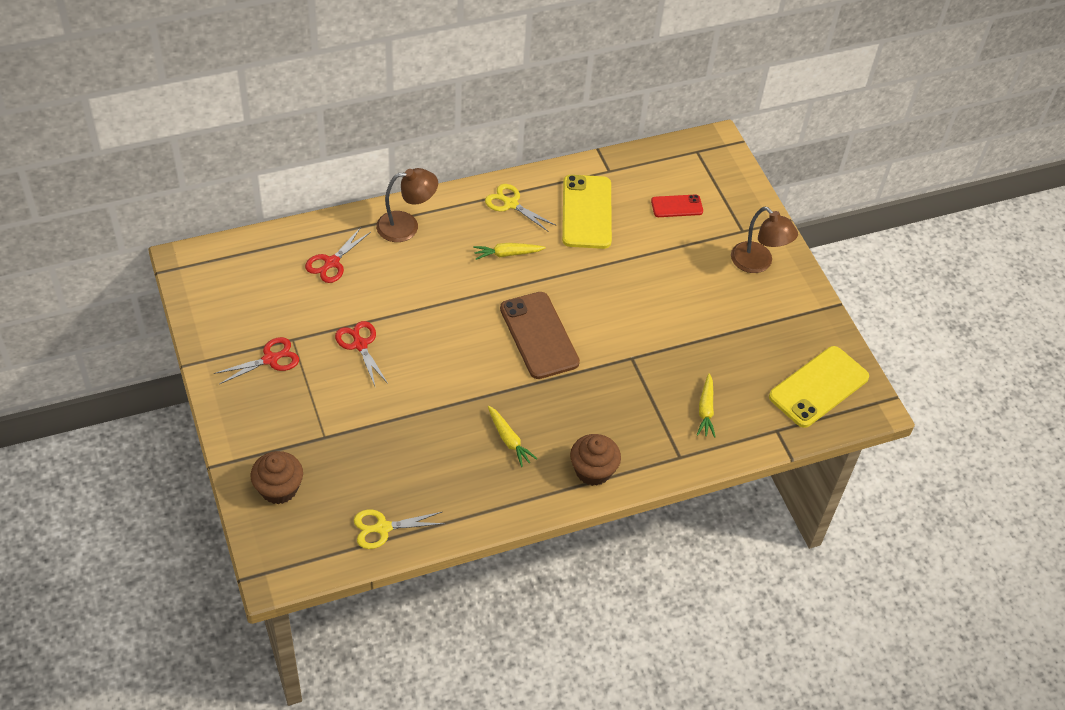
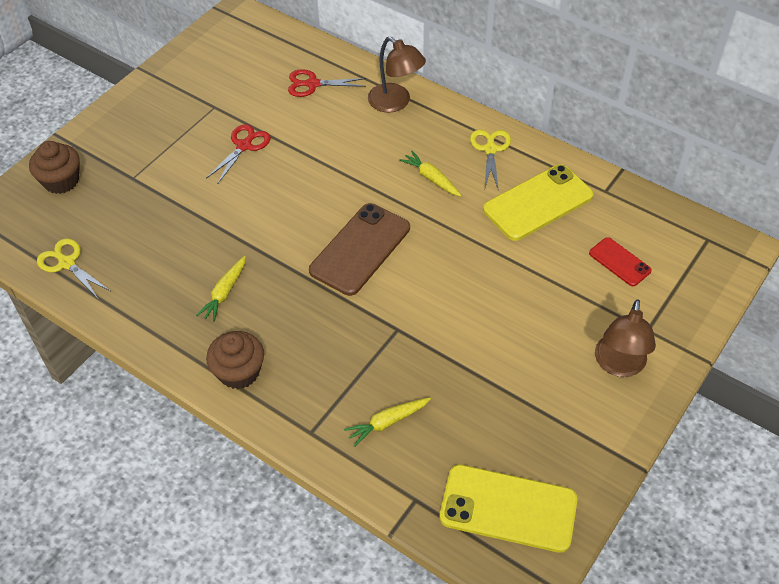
camera: 60 degrees right, 0 degrees up
red scissors [214,337,299,384] -> none

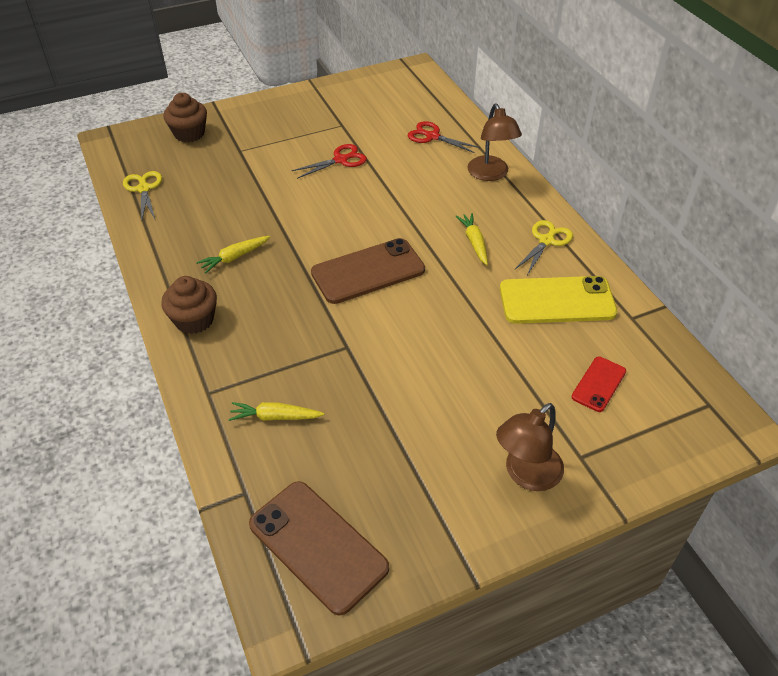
camera: 30 degrees right, 5 degrees down
yellow phone [440,465,577,553] -> brown phone [249,481,389,616]
red phone [589,237,652,286] -> red phone turned 45 degrees clockwise [571,357,626,412]

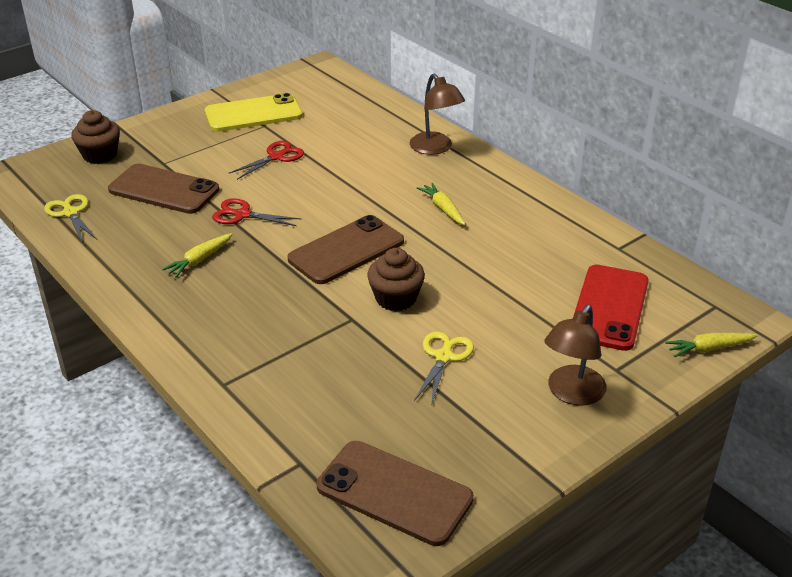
camera: 15 degrees left, 10 degrees down
brown cupcake [161,276,217,334] -> brown cupcake moved to [367,248,425,311]
yellow carrot [229,402,324,421] -> yellow carrot moved to [665,333,758,357]
red scissors [408,121,480,153] -> red scissors moved to [212,198,301,226]
yellow phone [500,276,617,324] -> yellow phone moved to [205,93,303,132]
yellow scissors [514,220,573,275] -> yellow scissors moved to [414,331,474,406]
red phone [571,357,626,412] -> red phone [574,265,649,351], size x1.86
none -> brown phone [108,164,219,214]

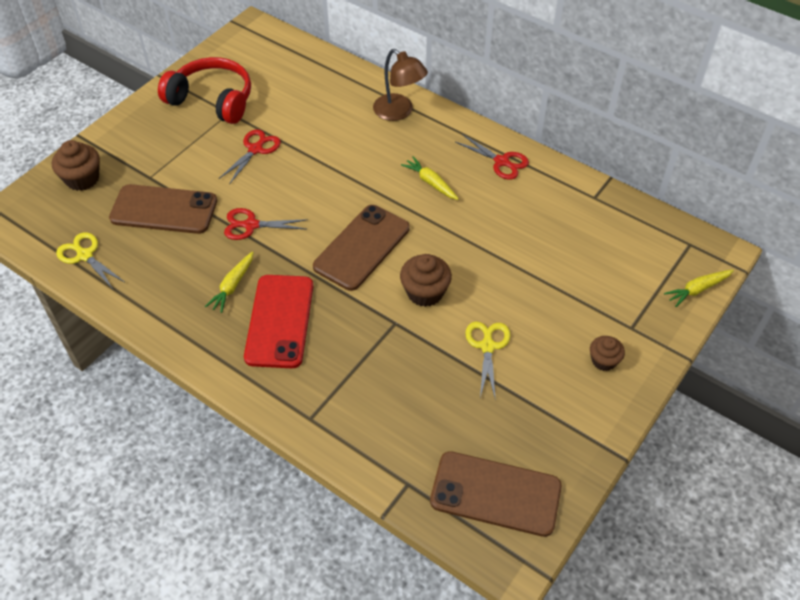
camera: 15 degrees left, 15 degrees up
yellow phone [205,93,303,132] -> red headphones [158,57,251,124]
brown lamp [544,305,607,406] -> brown cupcake [590,336,625,371]
red phone [574,265,649,351] -> red phone moved to [244,275,313,368]
none -> red scissors [456,134,529,180]

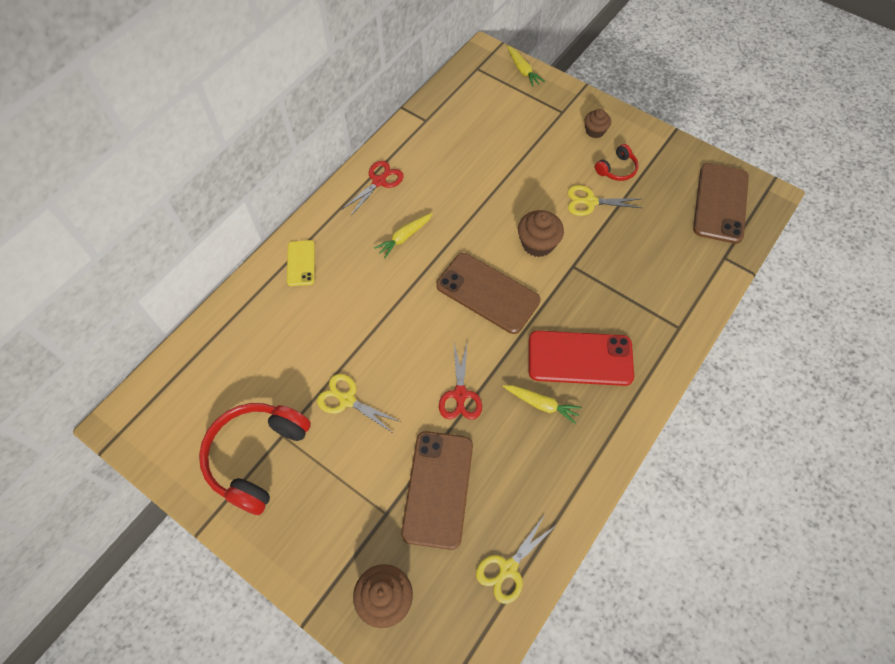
camera: 90 degrees left, 10 degrees up
red scissors [219,129,281,185] -> yellow scissors [317,374,401,434]
brown lamp [373,49,428,121] -> yellow phone [287,240,315,286]
none -> red headphones [595,144,639,181]

